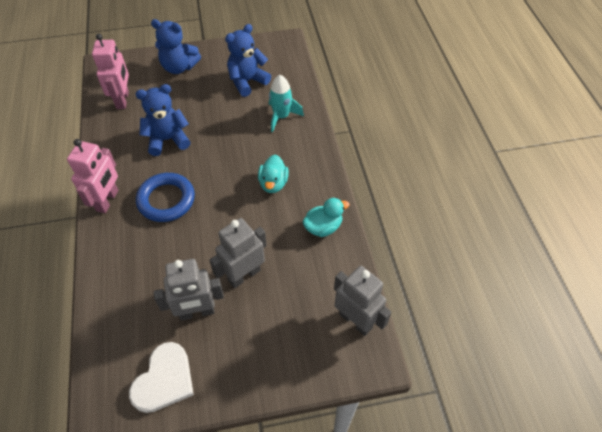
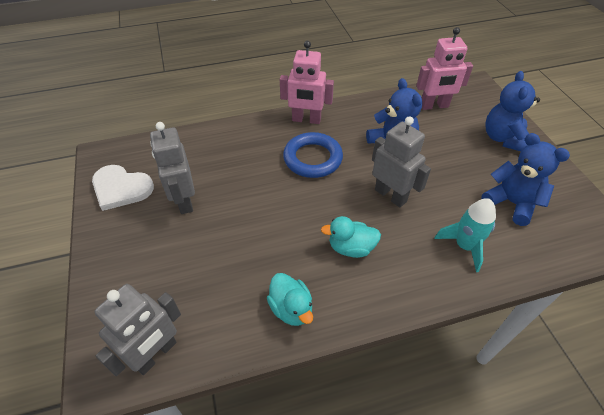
camera: 85 degrees right, 5 degrees down
grey robot [209,218,267,288] -> grey robot moved to [372,116,431,207]

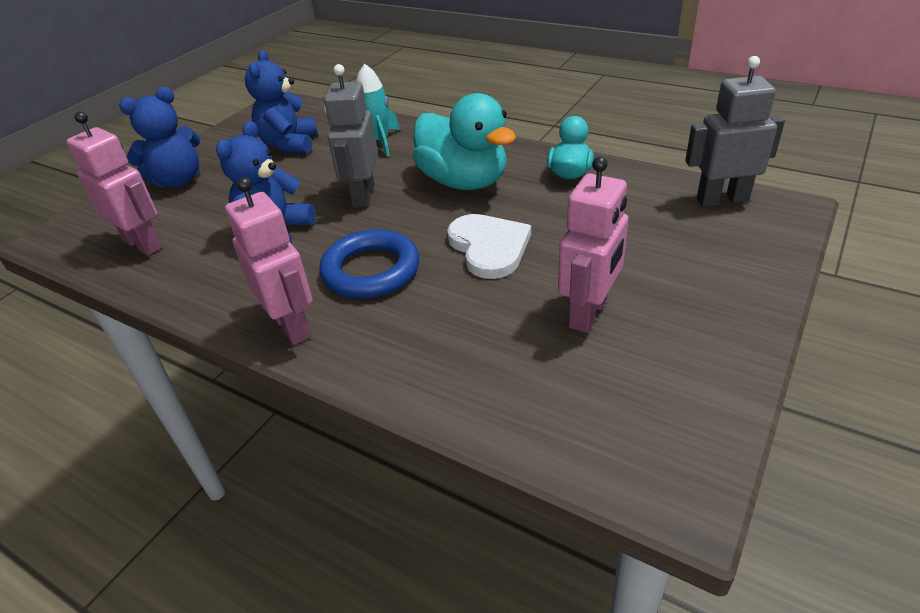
camera: 130 degrees left, 10 degrees down
white heart [92,165,154,211] -> white heart moved to [447,214,531,279]
grey robot [150,122,195,214] -> pink robot [558,157,629,333]
turquoise duck [321,216,381,258] -> turquoise duck [413,93,516,190], size x1.81

